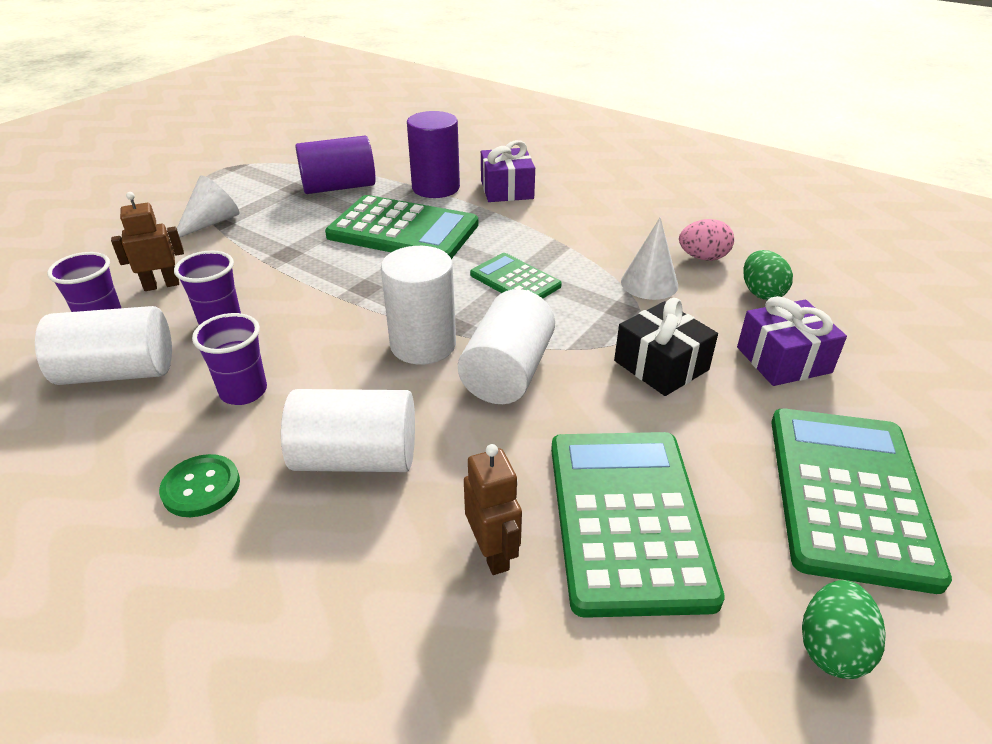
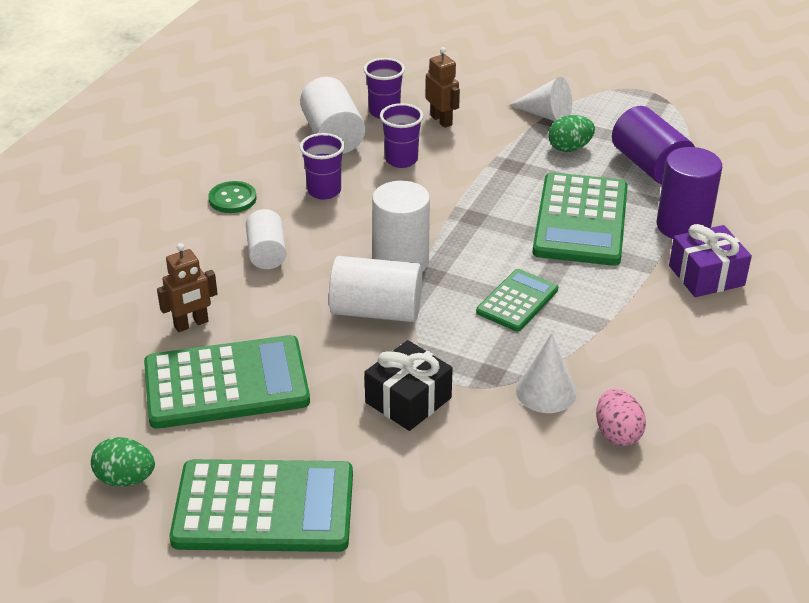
camera: 80 degrees right, 0 degrees up
white cylinder [281,389,415,472] -> white cylinder [246,209,286,269], size x0.66
purple gift [737,296,847,386] -> none
green egg [743,250,793,300] -> green egg moved to [548,115,595,152]

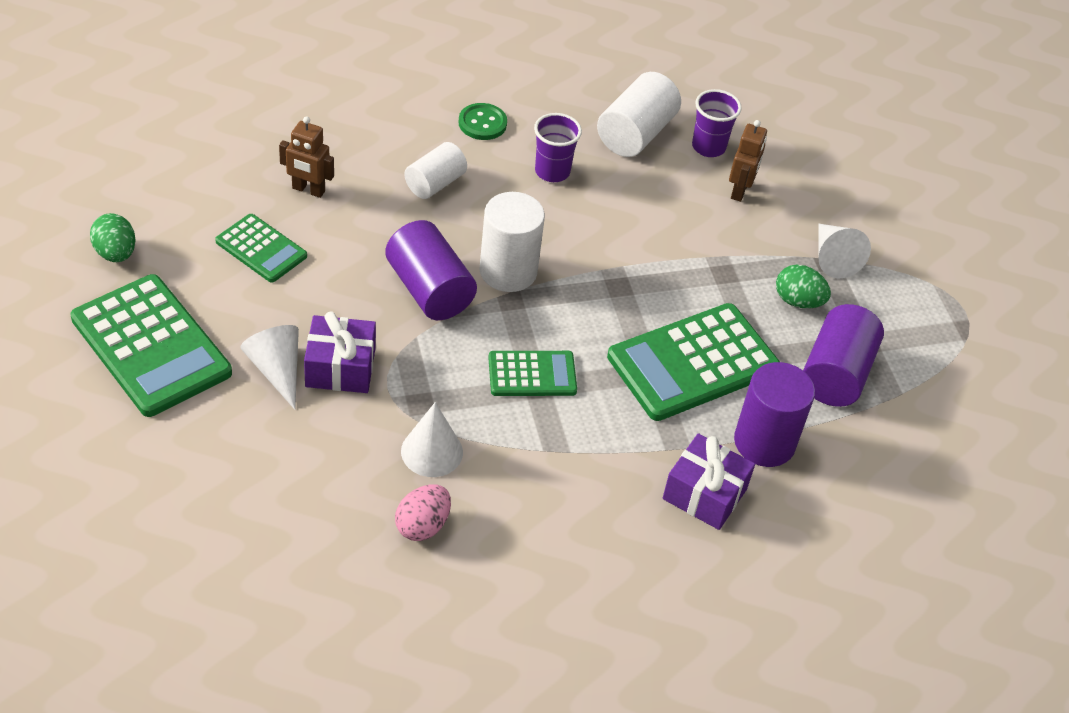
camera: 45 degrees right, 10 degrees up
green calculator [144,335,310,429] -> green calculator [215,214,307,282], size x0.55
white cylinder [329,256,422,322] -> purple cylinder [385,220,477,320]
black gift [364,340,453,431] -> purple gift [304,311,376,393]
purple cup [380,103,423,168] -> none
none -> white cone [240,325,299,410]

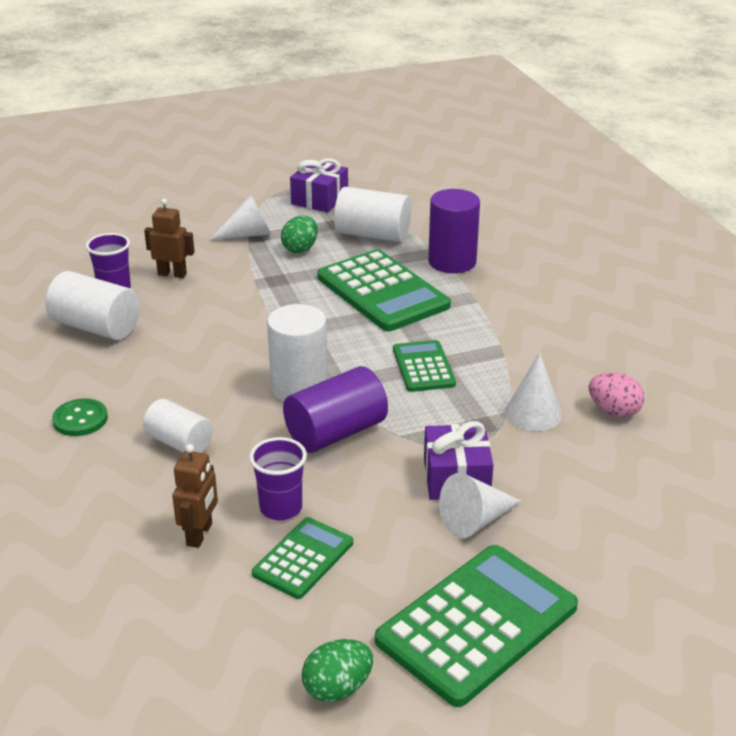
camera: 90 degrees left, 15 degrees down
purple cup [534,113,582,182] -> purple cup moved to [249,437,307,521]
purple gift [663,433,755,530] -> purple gift moved to [290,158,348,212]
purple cylinder [803,304,884,407] -> white cylinder [334,187,411,242]

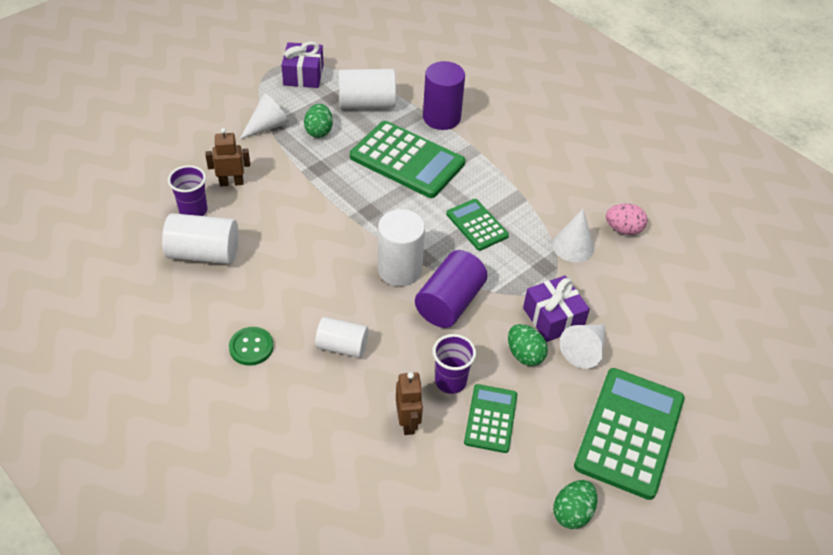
camera: 25 degrees left, 15 degrees up
none -> green egg [508,324,548,366]

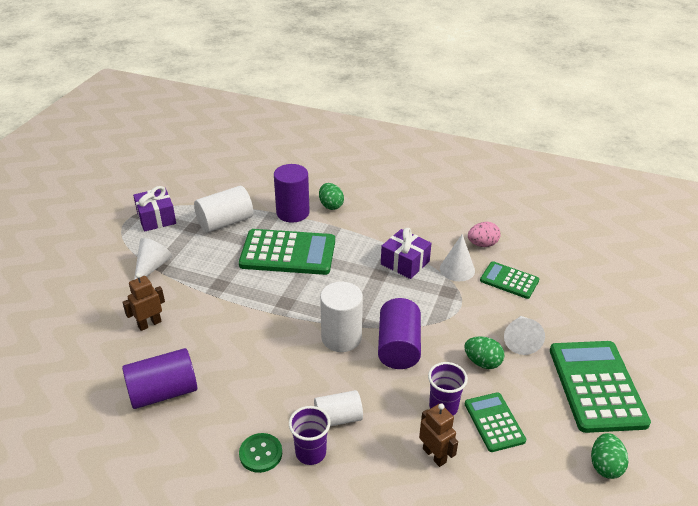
camera: 25 degrees left, 10 degrees down
white cylinder [162,213,239,264] -> purple cylinder [122,348,197,409]
purple cup [168,165,207,216] -> purple cup moved to [289,406,331,465]
green egg [304,104,333,138] -> green egg moved to [319,183,344,210]
green calculator [446,199,509,251] -> green calculator moved to [480,261,539,299]
purple gift [523,276,590,342] -> purple gift moved to [381,228,432,279]

